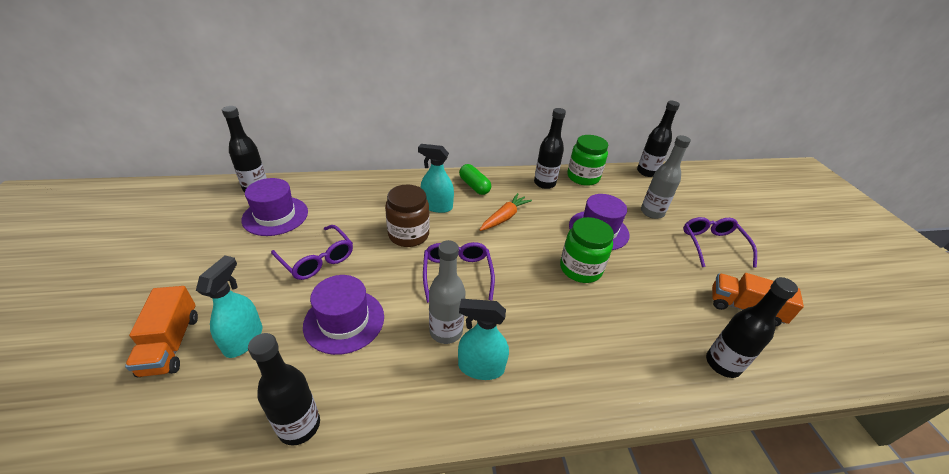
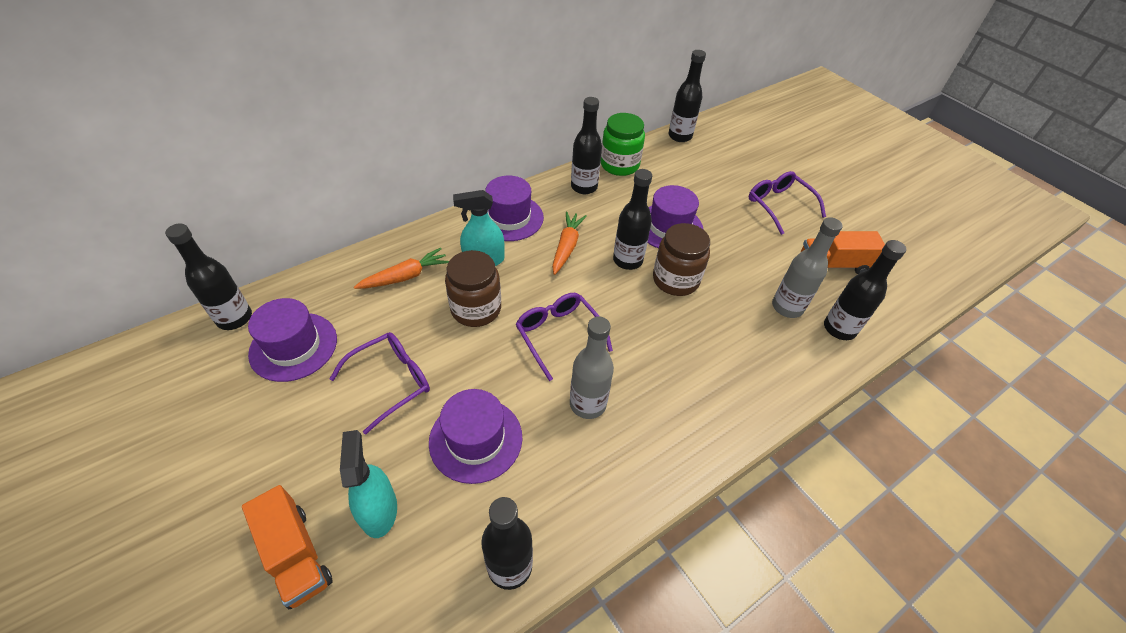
camera: 25 degrees left, 10 degrees up
purple glasses [271,225,353,280] -> purple glasses turned 60 degrees counterclockwise [329,332,430,435]
turquoise spray bottle [458,299,509,380] -> none
green capsule [459,164,491,195] -> purple hat [485,176,544,241]
green jar [560,217,614,283] -> brown jar [653,223,710,296]
grey bottle [641,135,691,219] -> grey bottle moved to [772,217,842,318]
none -> orange carrot [354,248,449,289]
none -> black bottle [613,169,652,270]

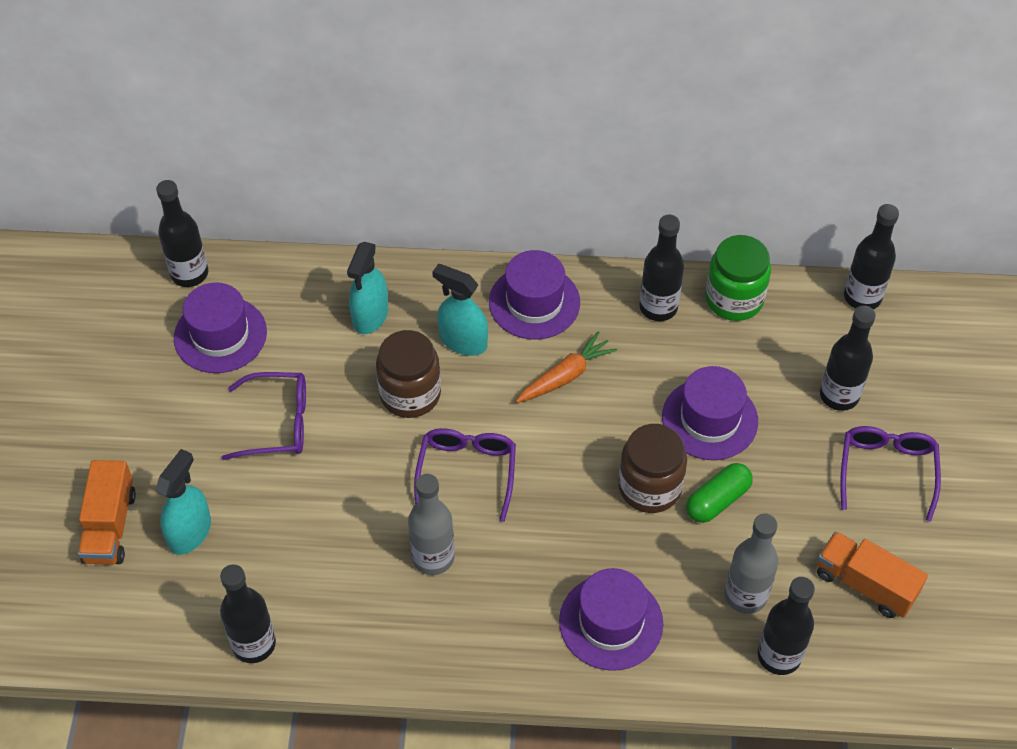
camera: 40 degrees right, 5 degrees up
orange carrot [354,248,449,289] -> turquoise spray bottle [347,242,388,334]
purple hat [429,389,522,484] -> purple hat moved to [559,568,663,671]
black bottle [613,169,652,270] -> black bottle moved to [820,305,876,411]
none -> green capsule [686,463,753,523]

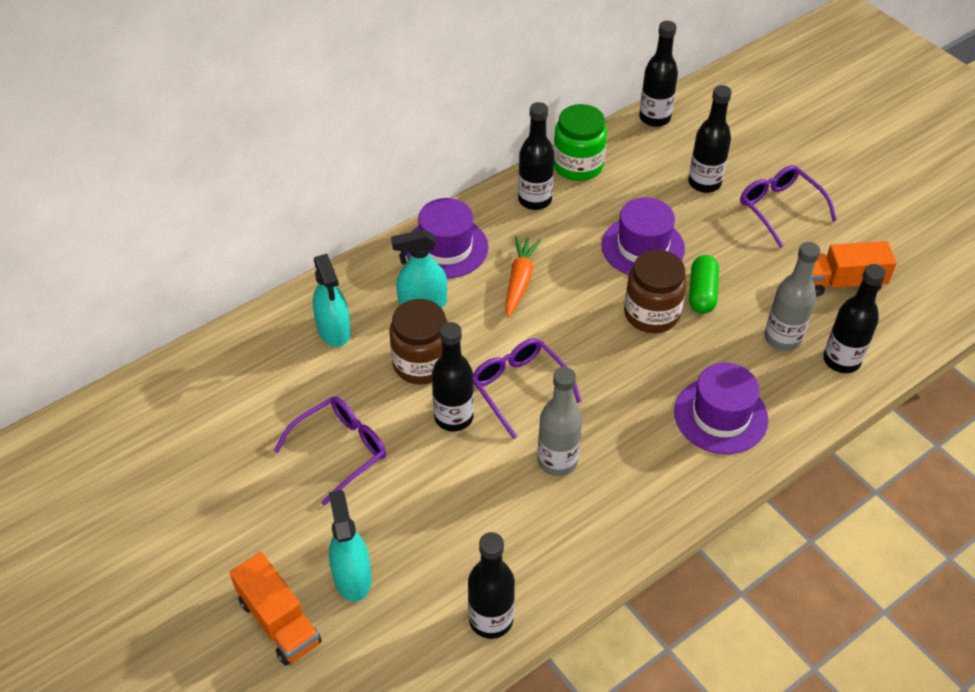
camera: 40 degrees left, 5 degrees down
black bottle [156,180,208,287] -> black bottle moved to [432,322,474,432]
purple hat [174,283,267,373] -> none

